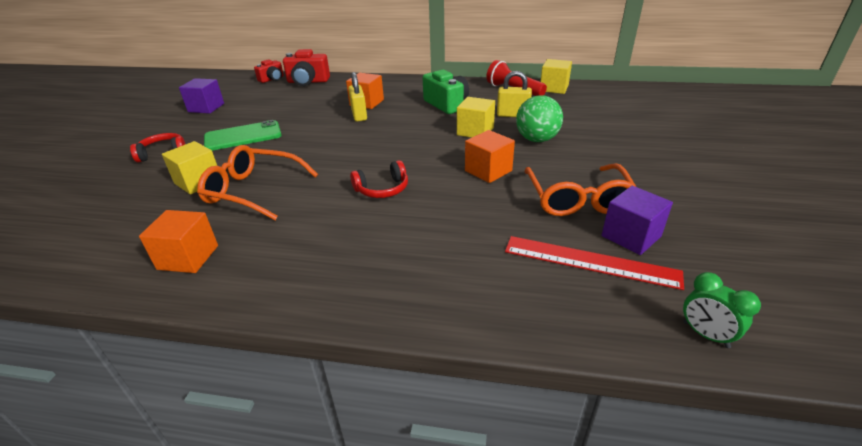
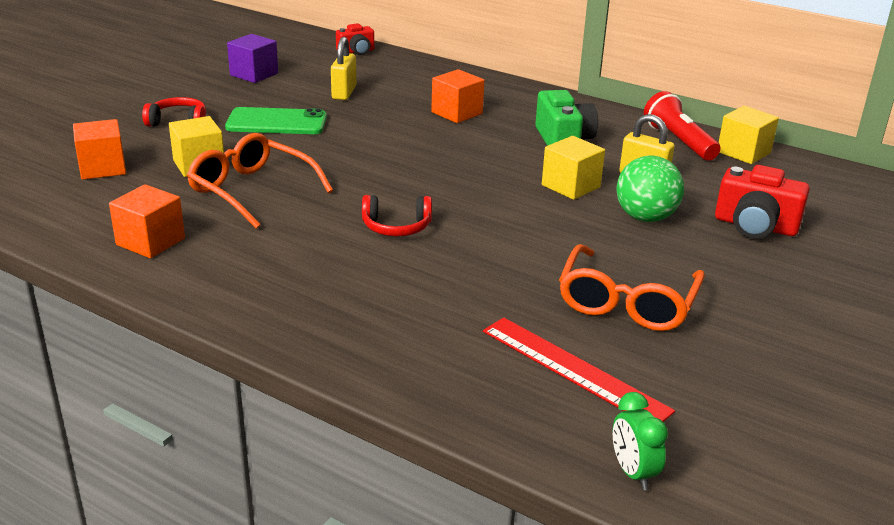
camera: 20 degrees right, 5 degrees down
red camera [283,49,330,86] -> red camera moved to [715,165,810,239]
yellow padlock [348,72,367,122] -> yellow padlock moved to [331,37,356,100]
orange cube [465,130,515,183] -> orange cube moved to [73,119,126,180]
purple cube [601,186,673,255] -> none

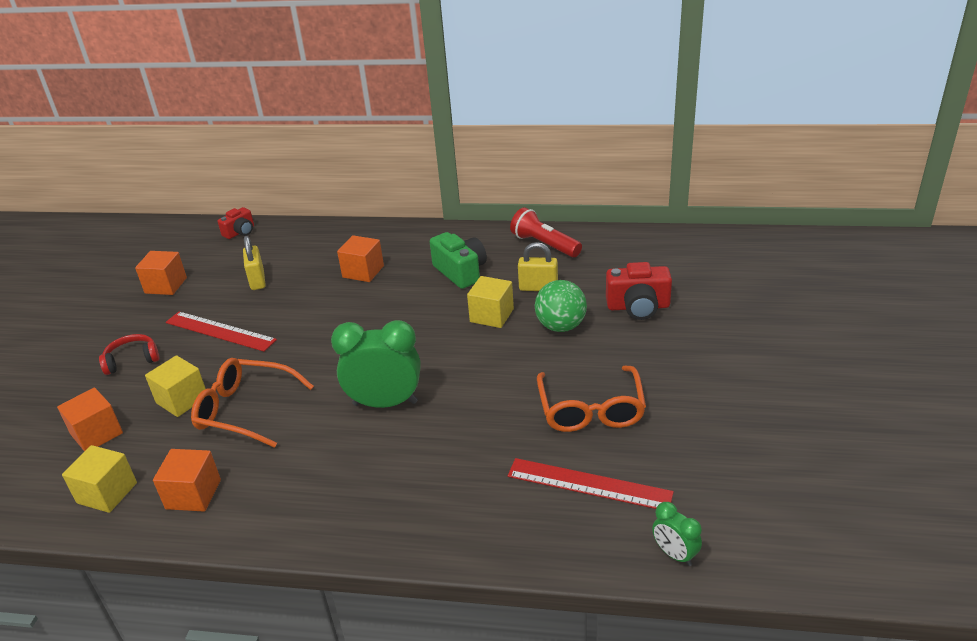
camera: 20 degrees left, 5 degrees up
green phone [225,107,327,134] -> red ruler [166,311,277,352]
purple cube [227,34,278,83] -> orange cube [135,251,187,295]
red headphones [362,195,432,236] -> green clock [331,320,421,408]
yellow cube [719,106,779,164] -> yellow cube moved to [62,445,137,513]

